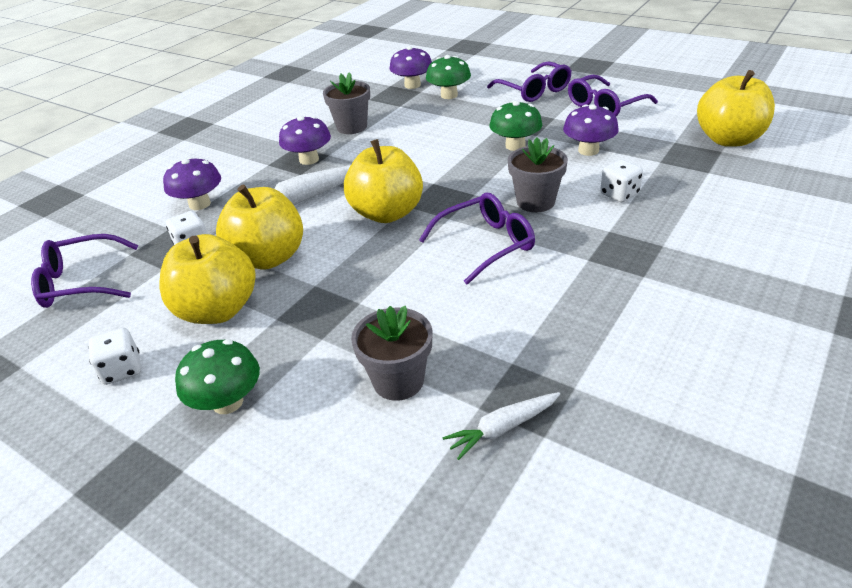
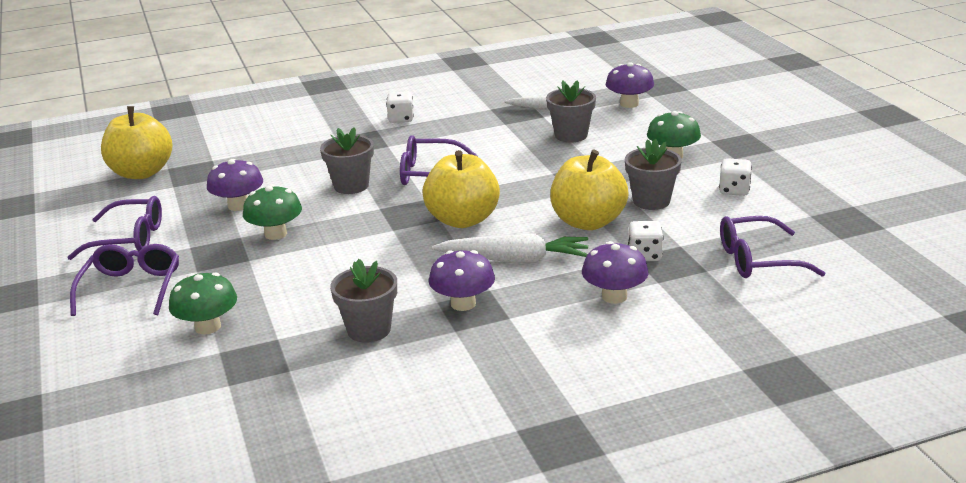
camera: 145 degrees left, 10 degrees down
purple glasses [31,234,139,308] -> purple glasses turned 150 degrees clockwise [720,216,825,278]
yellow apple [159,234,256,324] -> grey flower pot [625,139,682,210]
purple mushroom [389,46,432,89] -> purple mushroom moved to [606,62,654,108]
white dice [600,159,643,202] -> white dice moved to [386,92,414,123]

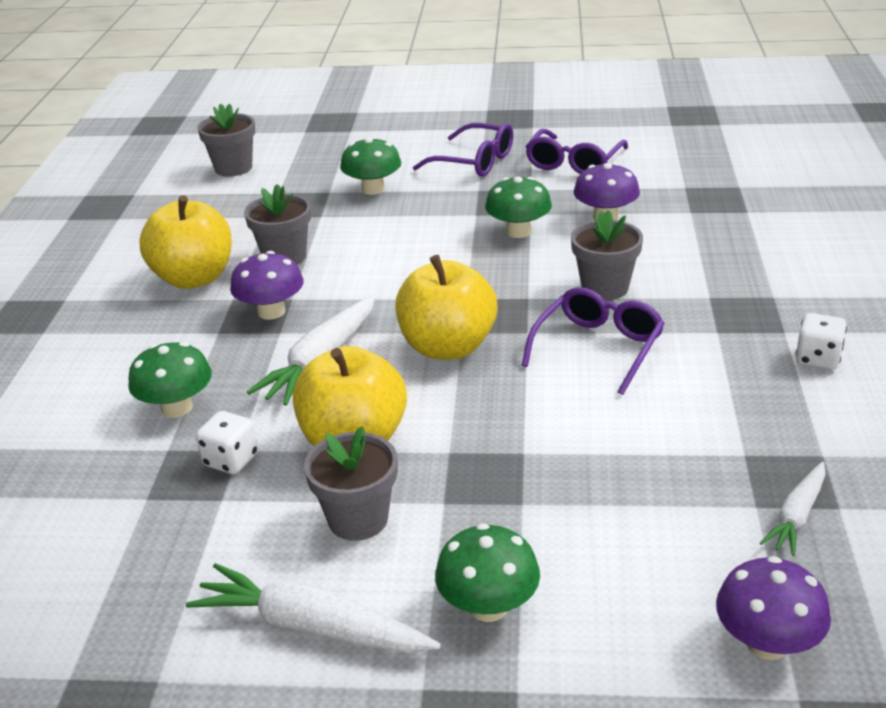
camera: 115 degrees right, 5 degrees up
yellow apple [101,106,172,179] -> yellow apple moved to [139,195,232,289]
grey flower pot [546,80,596,143] -> grey flower pot moved to [197,104,255,177]
purple mushroom [582,241,649,304] -> green mushroom [128,342,212,418]
white dice [719,158,752,196] -> white carrot [186,563,441,653]
purple glasses [720,216,825,278] -> none

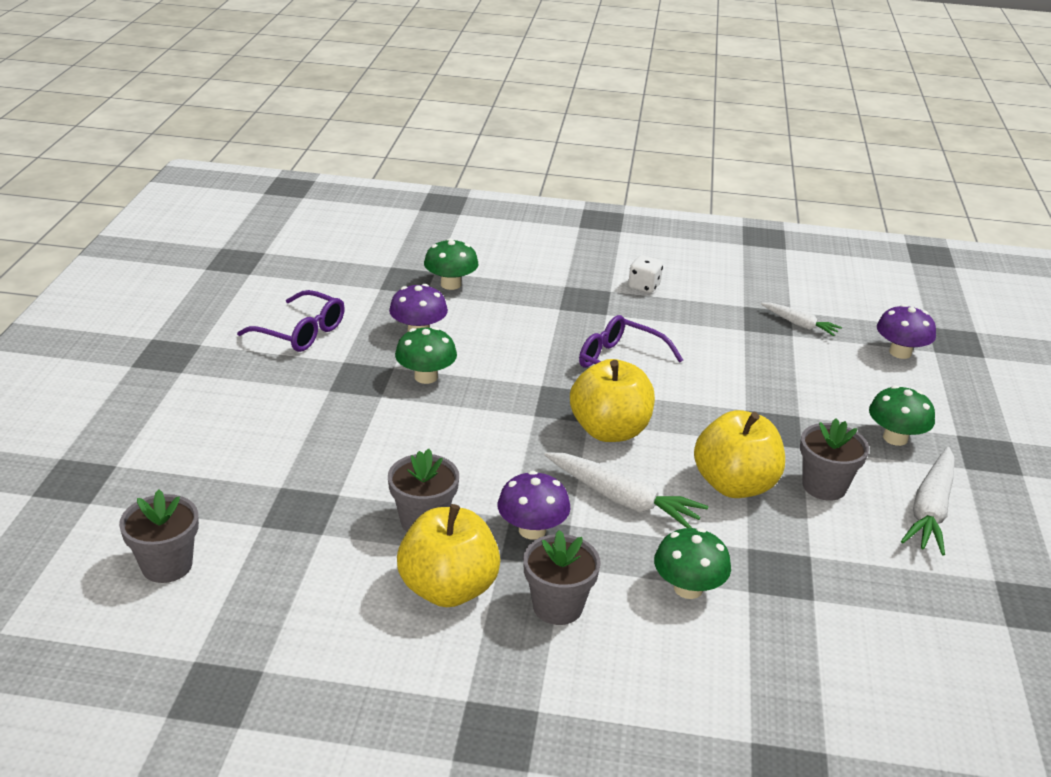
camera: 90 degrees left, 0 degrees up
white dice [196,411,258,474] -> none
green mushroom [340,137,401,195] -> green mushroom moved to [424,238,478,290]
purple glasses [413,123,513,177] -> none
grey flower pot [571,210,643,300] -> grey flower pot moved to [523,530,601,625]

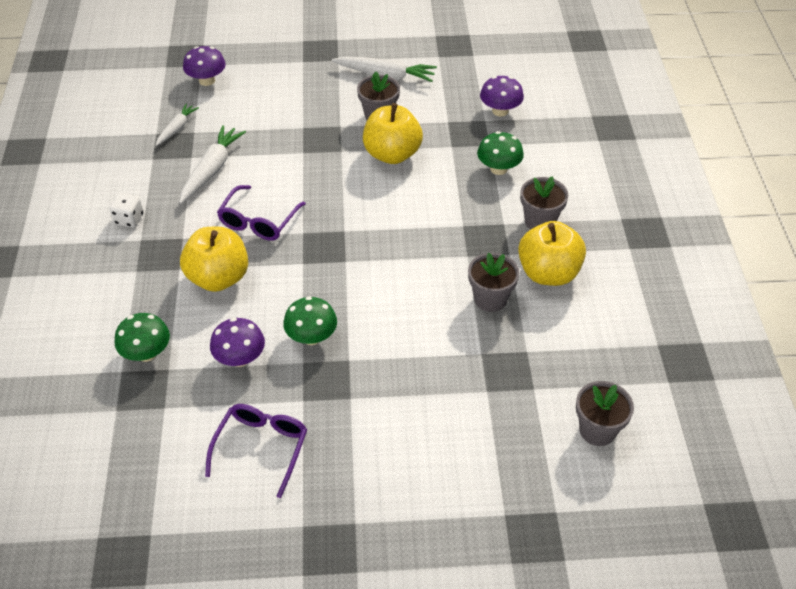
camera: 100 degrees left, 15 degrees up
purple mushroom [498,471,570,540] -> purple mushroom moved to [480,76,524,117]
white carrot [545,452,708,528] -> white carrot moved to [180,125,246,204]
yellow apple [570,359,655,442] -> yellow apple moved to [180,227,248,292]
green mushroom [869,385,935,446] -> none

